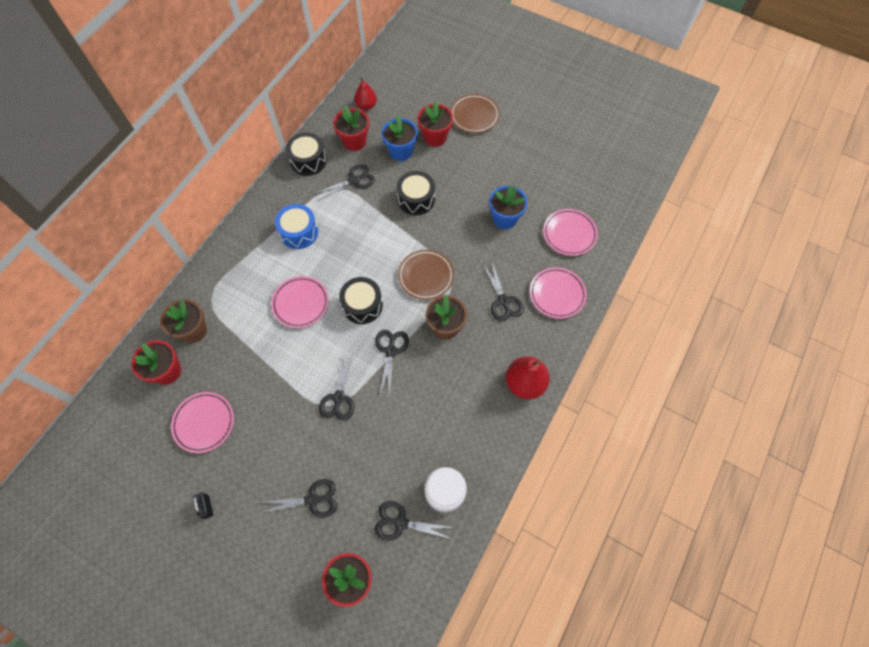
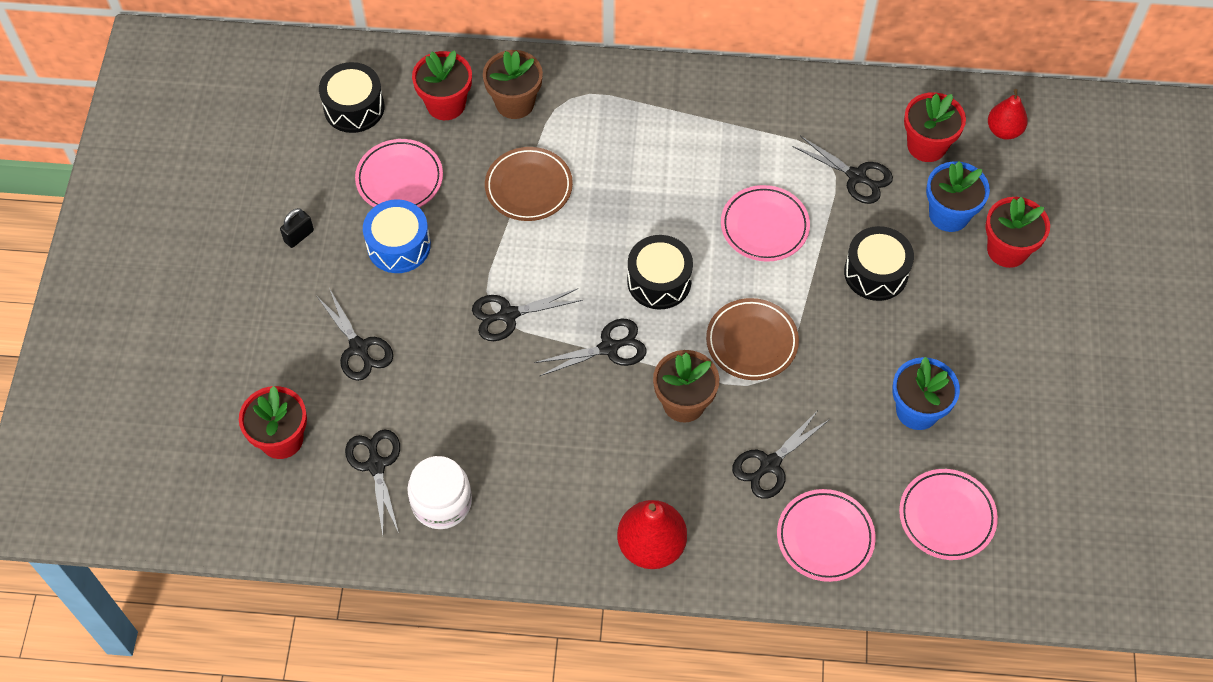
camera: 65 degrees right, 5 degrees down
pink plate [271,276,329,328] -> pink plate moved to [721,185,810,262]
blue drum [275,204,318,249] -> blue drum moved to [363,200,431,273]
black drum [286,132,327,176] -> black drum moved to [319,62,385,133]
brown plate [451,94,500,133] -> brown plate moved to [485,147,573,221]

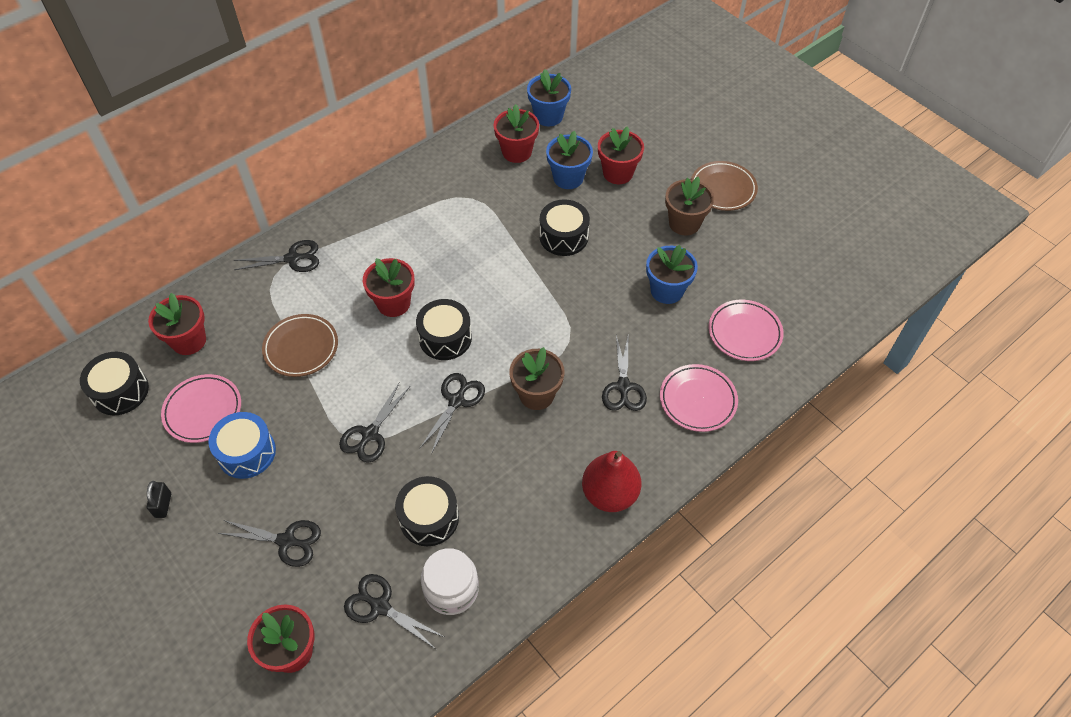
camera: 45 degrees left, 5 degrees down
brown flower pot [483,50,543,119] -> brown flower pot moved to [665,176,714,236]
brown plate [706,298,799,380] -> brown plate moved to [691,161,758,211]
pink plate [721,185,810,262] -> none
black scissors [792,136,893,204] -> black scissors moved to [234,240,319,272]
red pear [988,89,1028,140] -> blue flower pot [527,69,571,126]
none -> red flower pot [363,258,415,317]
none -> black drum [395,476,459,546]

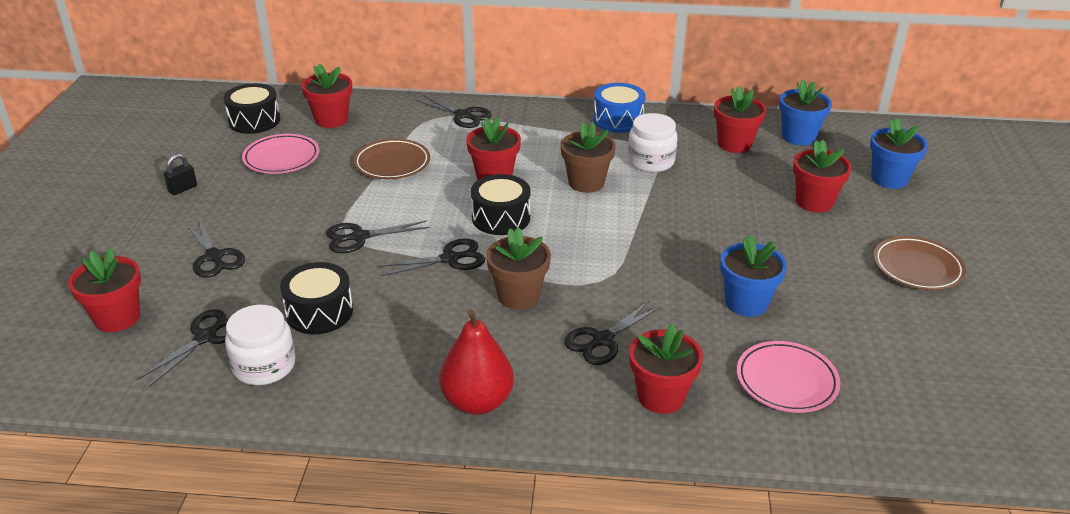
camera: 45 degrees right, 20 degrees down
blue drum [209,412,276,479] -> blue drum moved to [593,83,646,133]
black scissors [344,574,444,650] -> black scissors turned 45 degrees clockwise [136,309,229,387]
black drum [540,199,590,256] -> none
blue flower pot [546,131,593,189] -> blue flower pot moved to [870,118,928,189]
pink plate [660,364,738,432] -> red flower pot [629,324,703,414]
brown flower pot [665,176,714,236] -> brown flower pot moved to [561,122,616,193]
none -> white jar [628,113,678,172]

